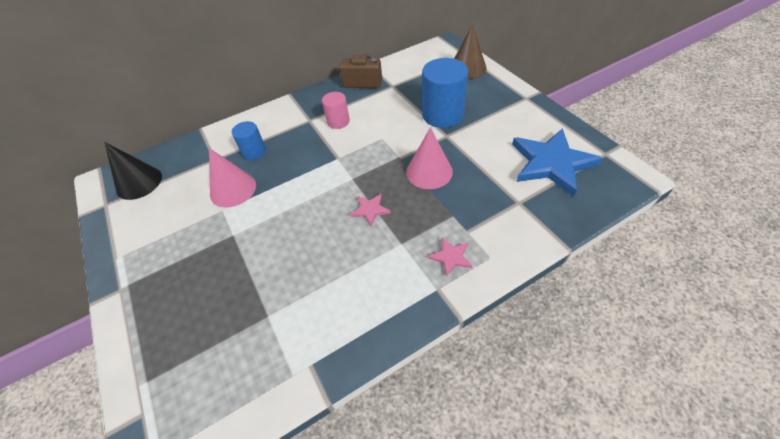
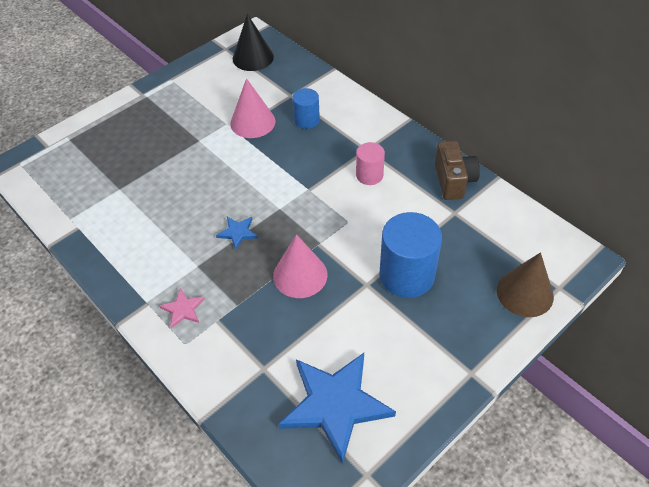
camera: 75 degrees right, 0 degrees up
pink star [350,194,391,226] -> blue star [216,217,258,250]

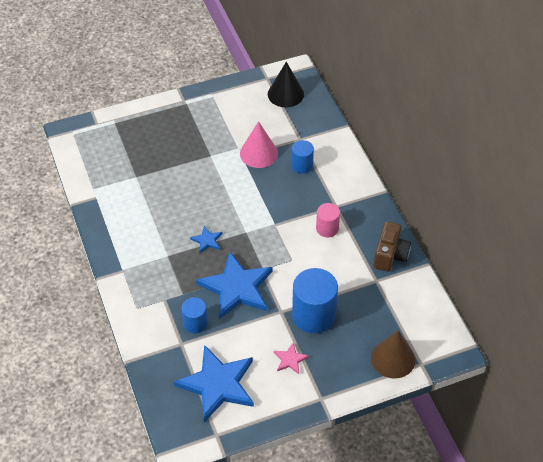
camera: 20 degrees right, 0 degrees up
pink star [160,288,205,329] -> pink star moved to [274,343,309,374]
pink cone [273,234,327,298] -> blue star [196,251,273,319]
none -> blue cylinder [181,297,208,333]

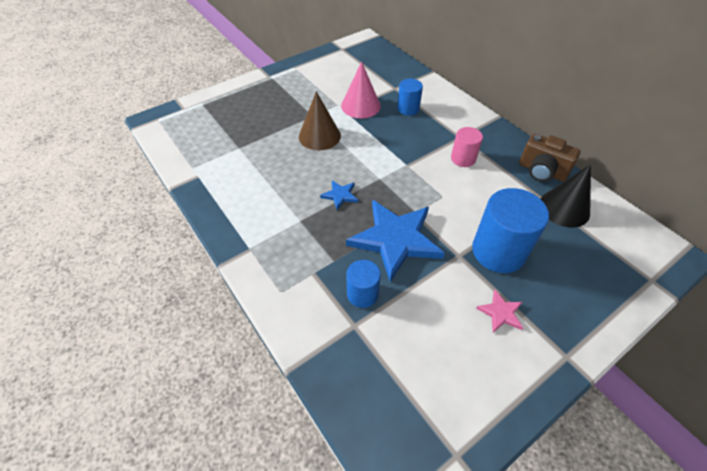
camera: 15 degrees left, 0 degrees up
blue star [174,345,254,422] -> none
black cone [268,62,304,107] -> black cone moved to [541,164,591,228]
brown cone [371,330,415,379] -> brown cone moved to [299,91,341,150]
brown camera [374,221,411,272] -> brown camera turned 120 degrees clockwise [519,134,580,182]

